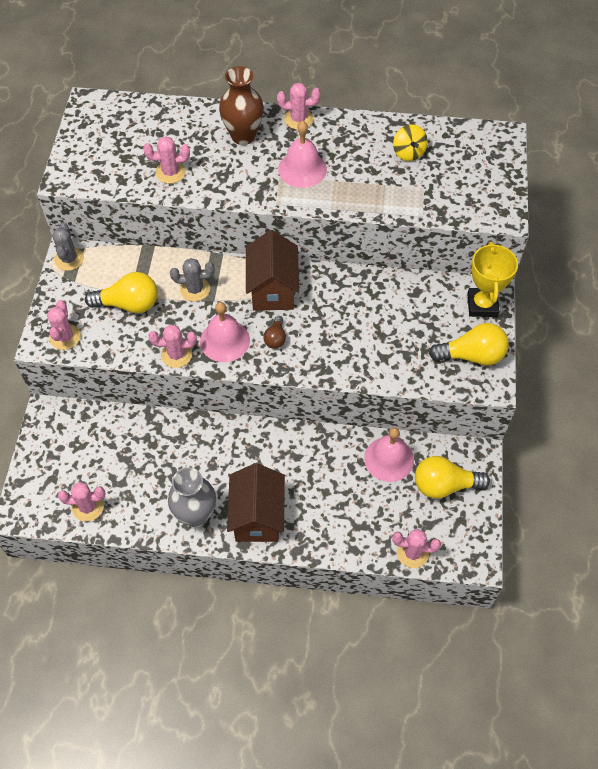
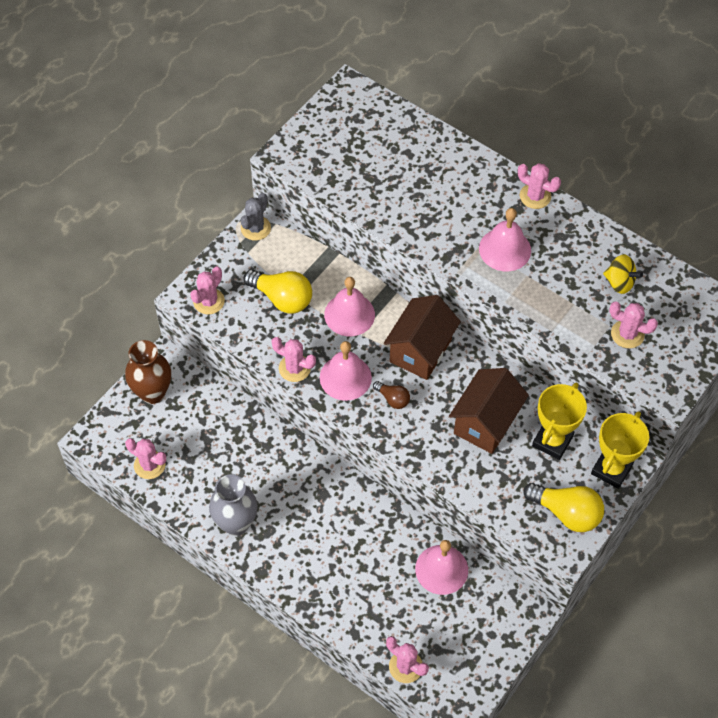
camera: 30 degrees right, 0 degrees up
pink cactus [143,136,190,184] -> pink cactus moved to [609,302,658,348]
grey cactus [170,258,214,302] -> pink bell [324,277,375,336]
brown vase [219,66,264,145] -> brown vase moved to [125,340,171,404]
brown house [227,463,285,542] -> brown house moved to [449,368,529,454]
brown light bulb [263,316,286,349] -> brown light bulb turned 90 degrees counterclockwise [373,381,410,409]
yellow spinning top [393,124,428,161] -> yellow spinning top turned 75 degrees counterclockwise [603,255,643,294]
yellow light bulb [415,456,490,499] -> none
none -> yellow trophy [532,383,587,460]

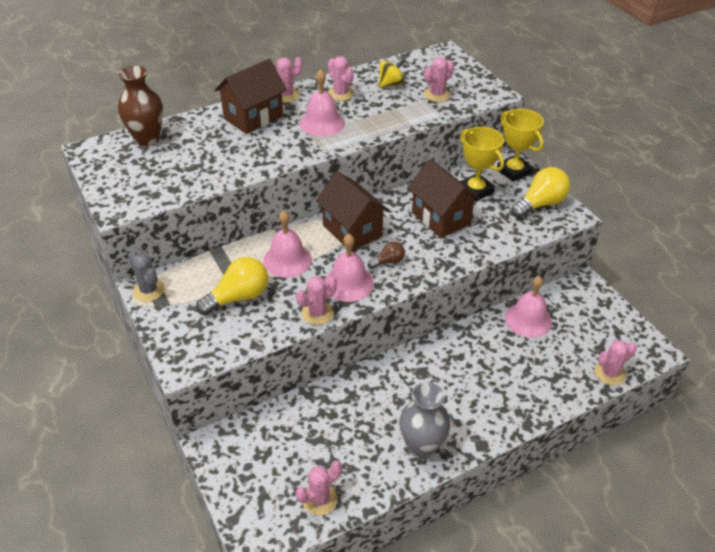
camera: 65 degrees left, 15 degrees down
brown vase [125,340,171,404] -> brown vase moved to [118,65,163,147]
pink cactus [190,267,225,314] -> pink cactus moved to [328,56,354,101]
none -> brown house [215,59,287,134]

